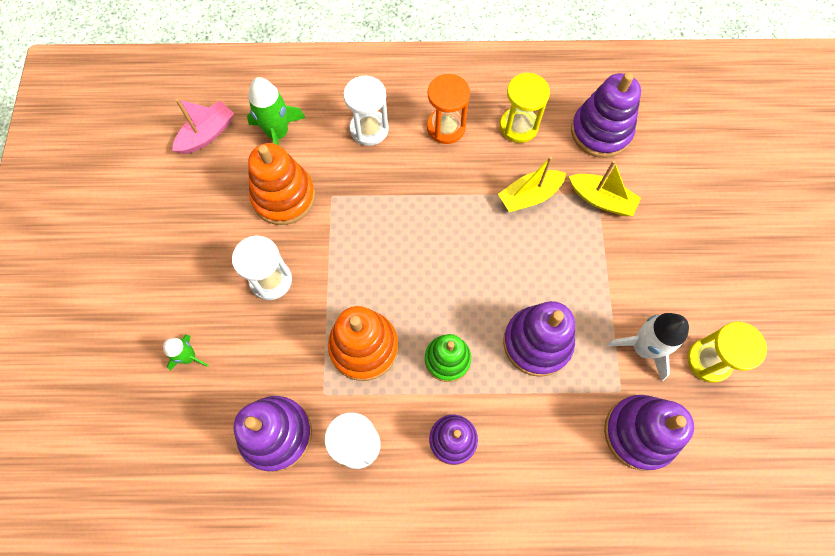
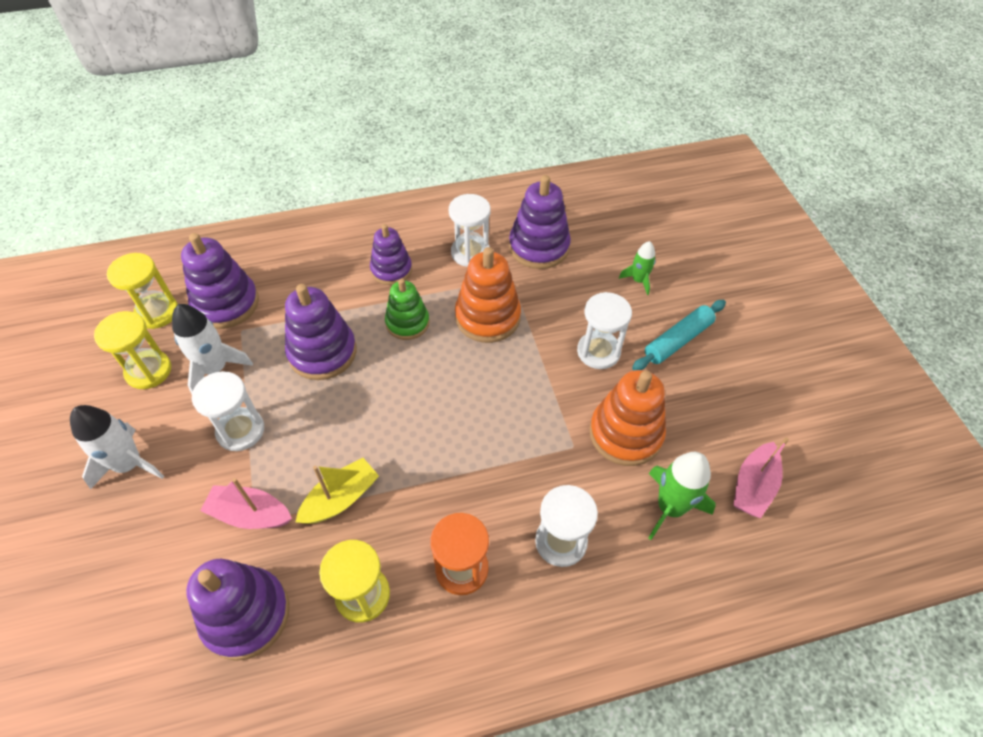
camera: 165 degrees right, 15 degrees down
yellow boat [569,160,641,216] -> pink boat [200,478,292,529]
none -> white rocket [70,405,164,490]
none -> yellow hourglass [107,253,178,329]
none -> white hourglass [192,371,264,451]
none -> turquoise rolling pin [632,300,726,370]

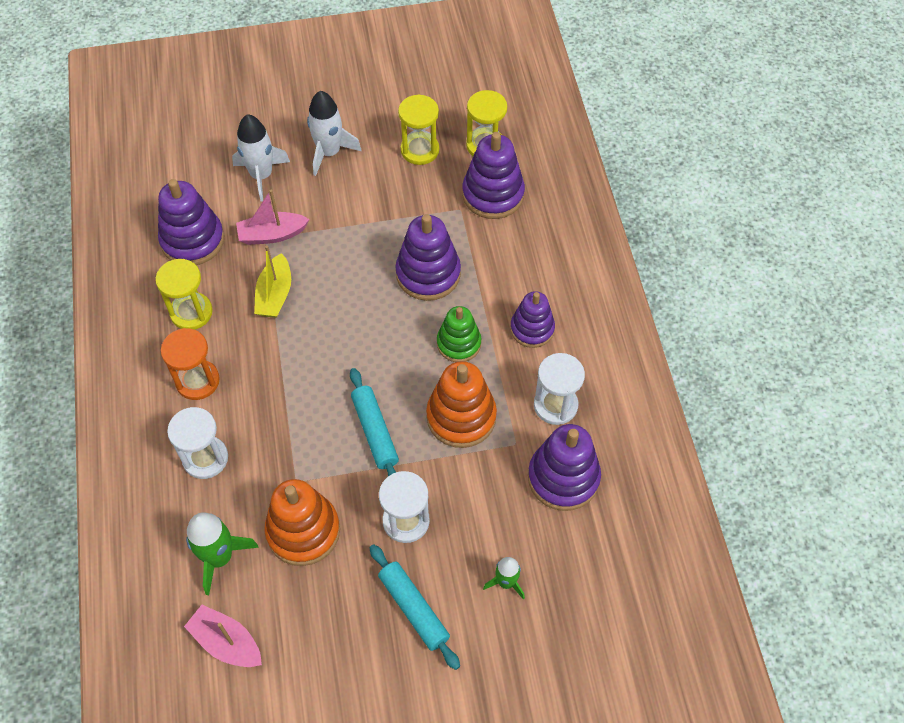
camera: 95 degrees right, 5 degrees up
white rocket [172,304,253,394] -> white rocket moved to [232,114,290,202]
white hourglass [192,371,264,451] -> none
pink boat [200,478,292,529] -> pink boat turned 120 degrees counterclockwise [236,190,309,245]
yellow boat [296,458,379,524] -> yellow boat turned 45 degrees clockwise [254,245,291,318]
none -> turquoise rolling pin [350,368,399,476]

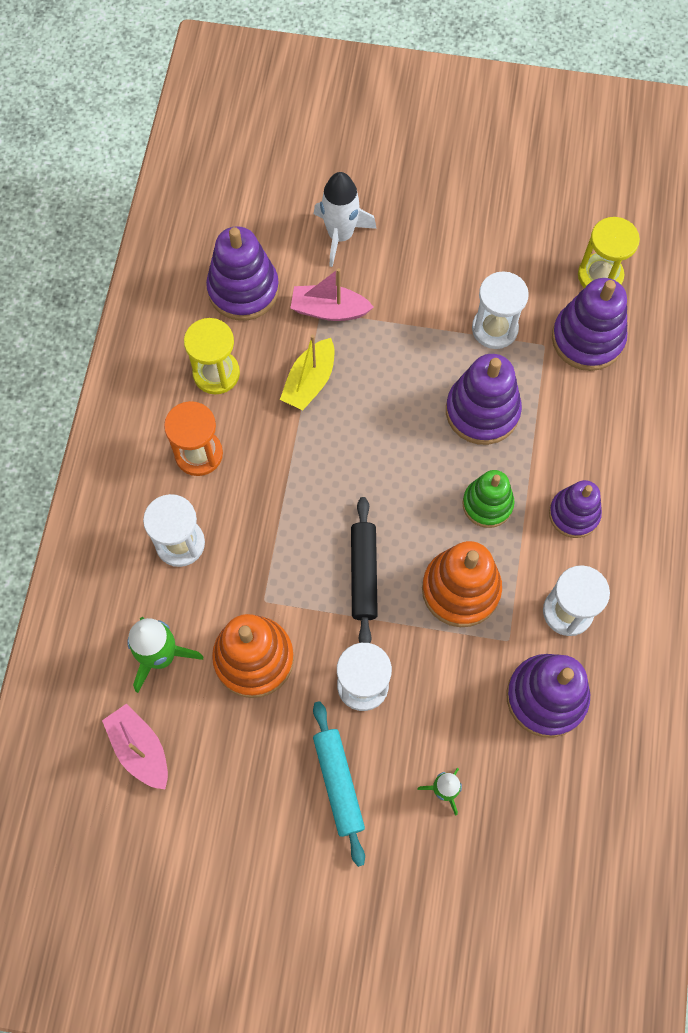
camera: 20 degrees right, 10 degrees up
white rocket [307,91,362,176] -> none
turquoise rolling pin [350,368,399,476] -> black rolling pin [351,497,378,643]
yellow hourglass [398,94,439,165] -> none
none -> white hourglass [472,271,529,349]

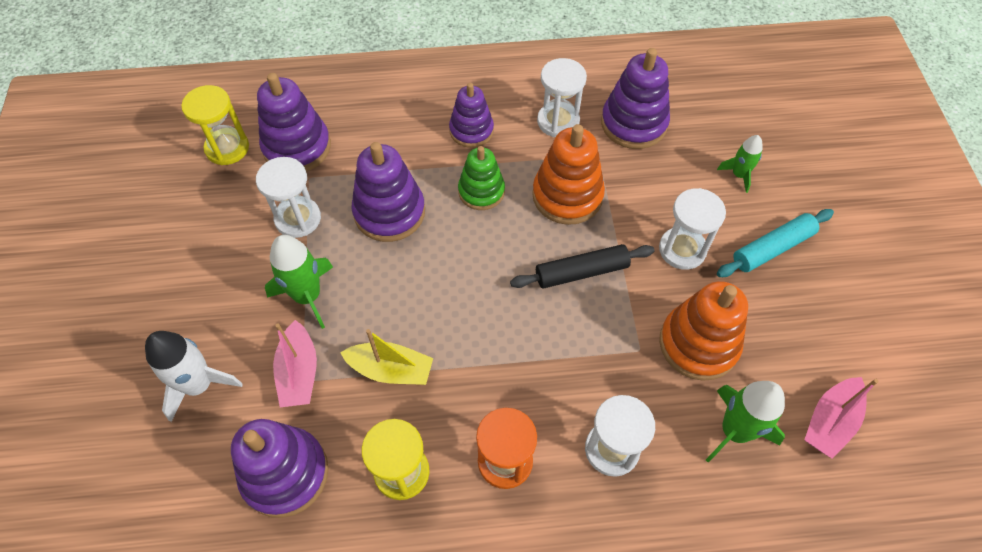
camera: 105 degrees left, 10 degrees down
none -> green rocket [265,235,333,329]

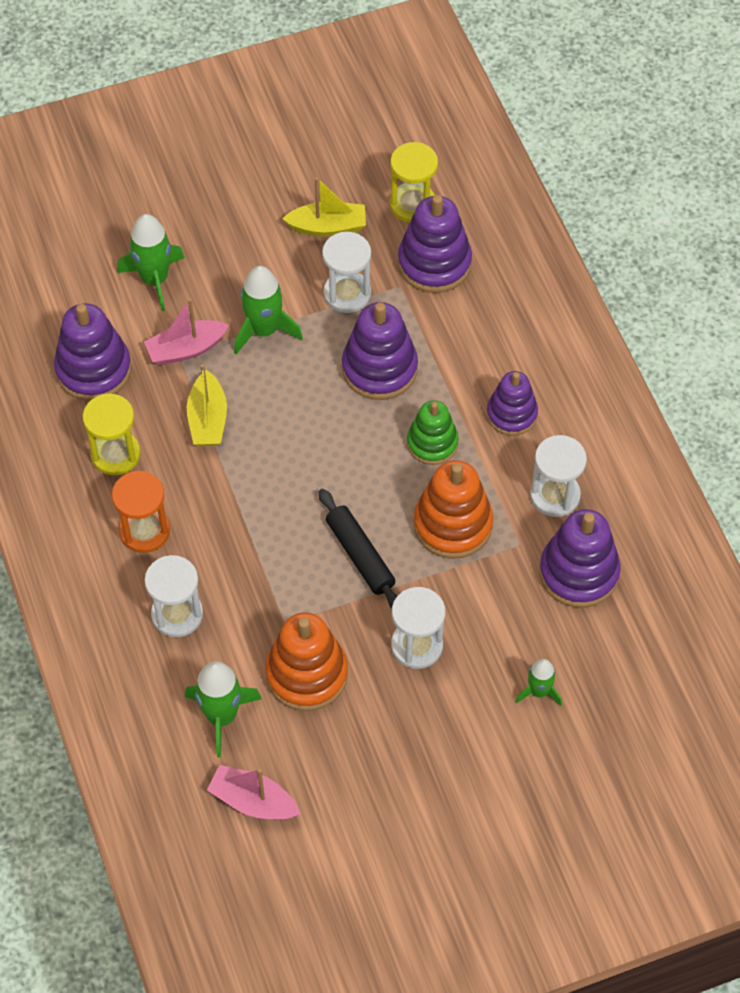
camera: 75 degrees right, 0 degrees up
white rocket [145,331,243,422] -> green rocket [117,214,184,311]
turquoise rolling pin [717,209,834,277] -> none
none -> yellow boat [282,177,366,237]

